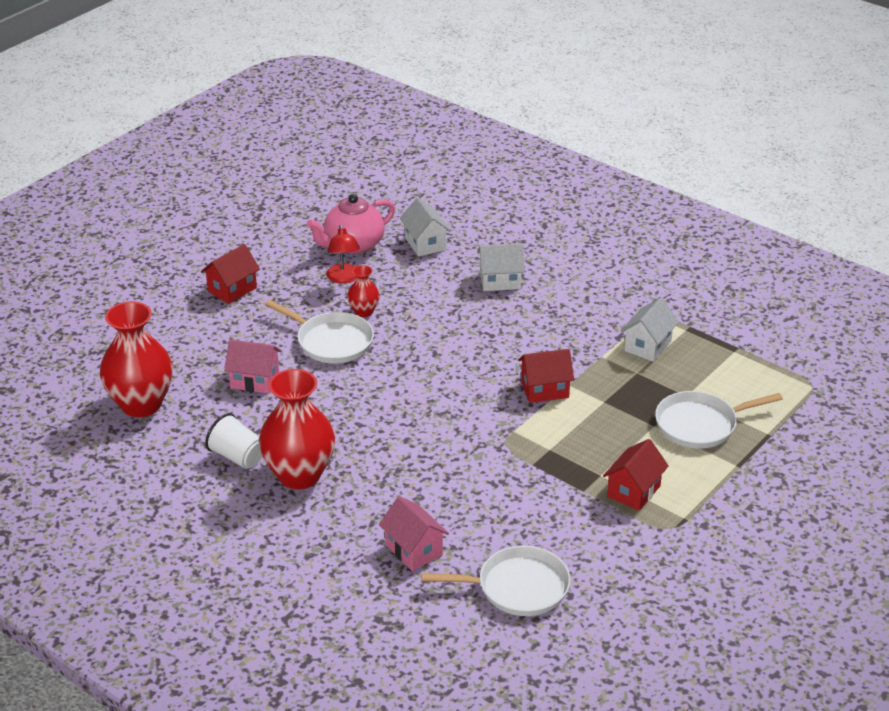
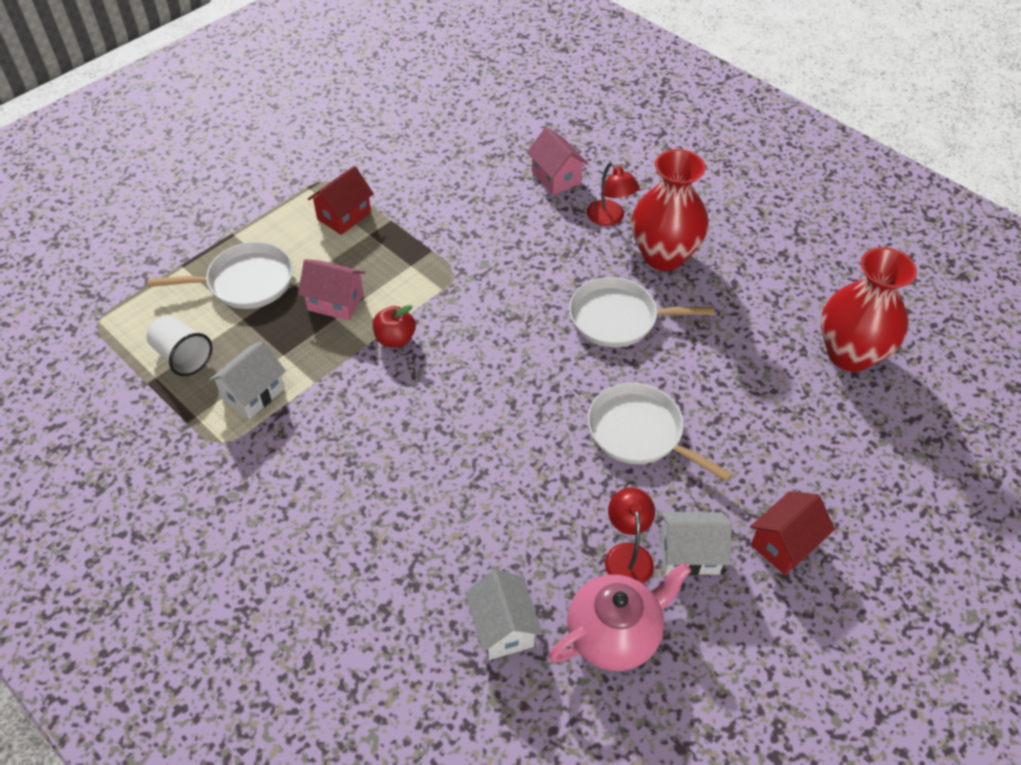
camera: 175 degrees left, 15 degrees up
white cup [205,413,262,469] -> white cup moved to [146,315,212,376]
pink house [224,339,282,394] -> pink house moved to [298,259,365,321]
red vase [347,265,380,317] -> none
white pan [422,546,570,616] -> white pan moved to [569,277,715,347]
white house [477,243,525,291] -> white house moved to [661,512,732,576]
red house [518,349,574,403] -> red apple [373,305,416,347]
none -> red lamp [587,162,640,226]

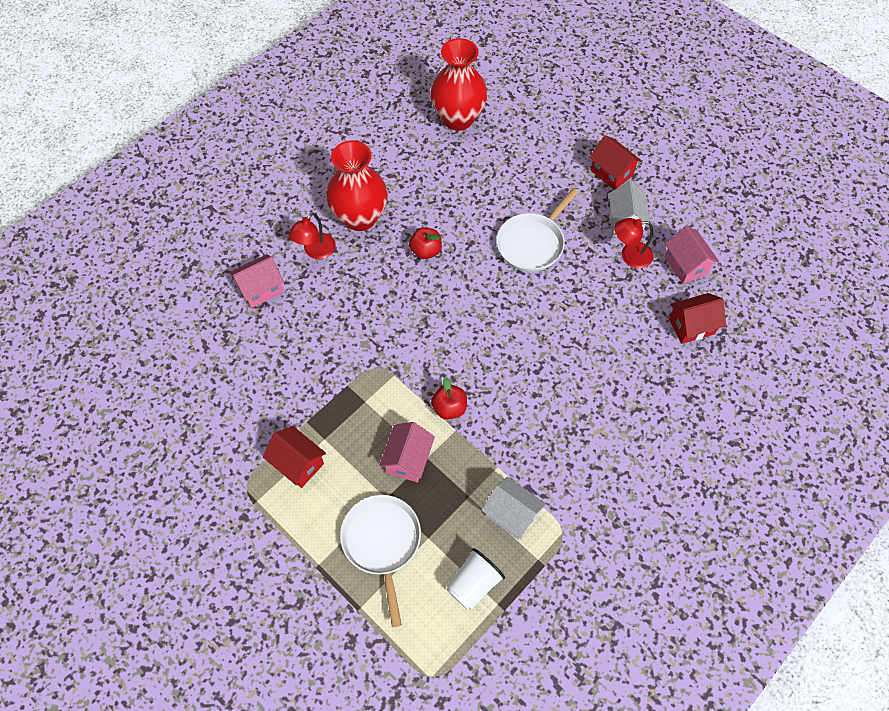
camera: 90 degrees left, 10 degrees up
white house [465,570,543,660] -> red house [669,293,726,344]
pink teapot [549,563,691,671] -> pink house [665,226,719,284]
white pan [569,277,715,347] -> red apple [409,227,442,259]
red lamp [587,162,640,226] -> red lamp turned 150 degrees clockwise [289,212,336,259]

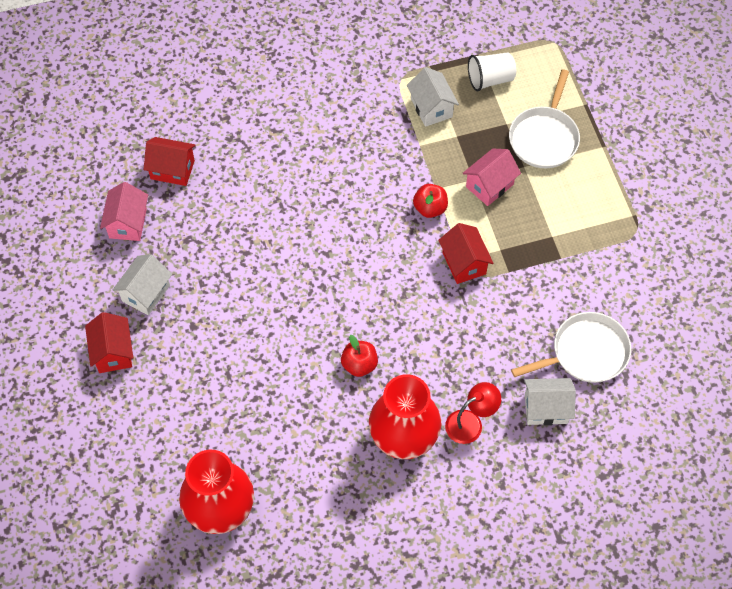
camera: 150 degrees left, 0 degrees up
pink house [229,254,284,308] -> white house [524,378,576,425]
red house [263,426,326,488] -> red house moved to [438,223,493,284]
white pan [497,188,579,272] -> white pan moved to [511,312,631,383]
red lamp [614,218,653,268] -> none

